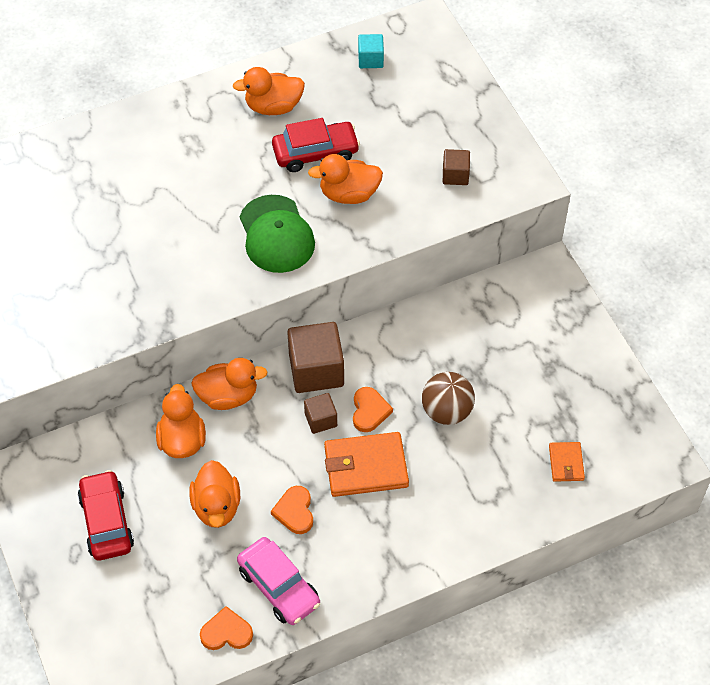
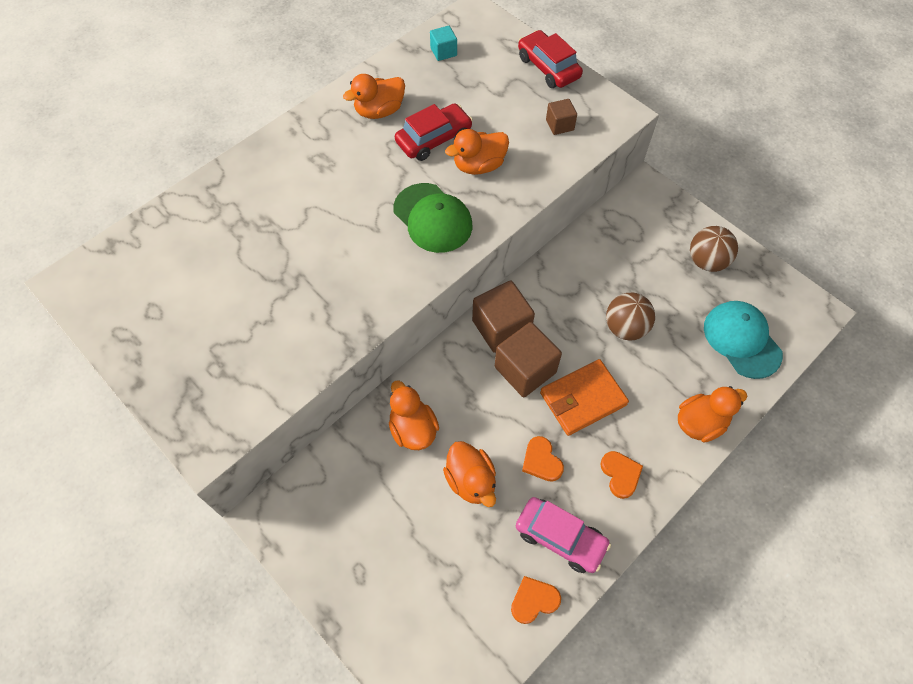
camera: 20 degrees left, 5 degrees up
red car [78,470,134,561] -> red car moved to [518,30,583,88]
orange duck [191,358,268,410] -> orange duck moved to [678,386,747,442]
brown cube [304,393,337,434] -> brown cube [495,322,562,397], size x1.88
orange heart [353,387,393,432] -> orange heart moved to [600,451,643,499]
orange wallet [549,442,585,482] -> turquoise cap [704,301,783,379]
none -> brown ball [690,226,738,272]

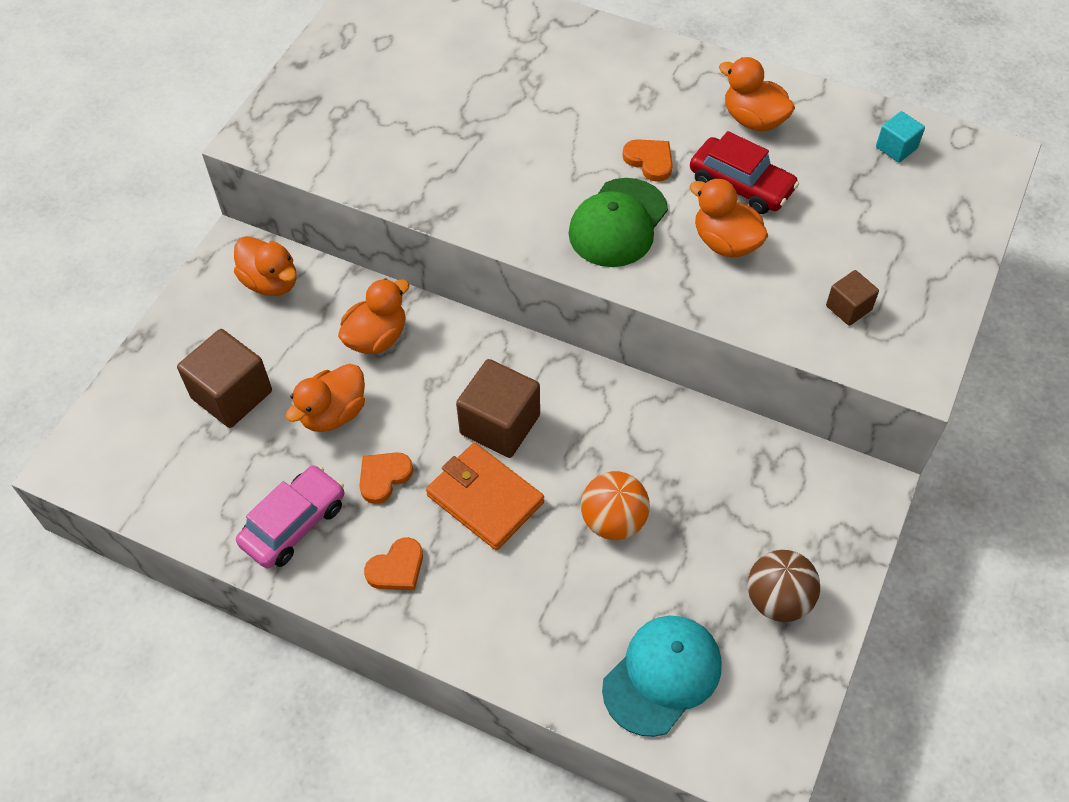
camera: 70 degrees right, 5 degrees down
brown cube [472,281,535,353] -> brown cube moved to [177,329,272,428]
orange heart [511,576,561,624] -> orange heart moved to [622,139,673,182]
pink car [516,497,611,573] -> pink car turned 150 degrees counterclockwise [236,465,344,568]
red car [518,30,583,88] -> none
brown ball [606,293,655,340] -> orange ball [581,471,650,540]
orange duck [678,386,747,442] -> orange duck moved to [234,236,297,296]

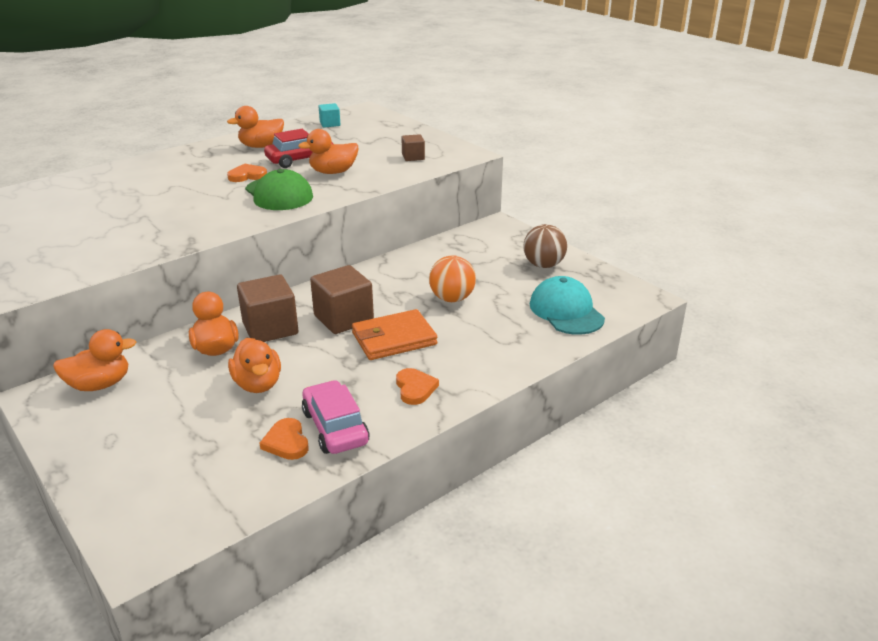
camera: 65 degrees left, 25 degrees down
brown cube [177,329,272,428] -> brown cube moved to [237,275,298,342]
orange heart [359,452,413,504] -> orange heart moved to [260,418,309,460]

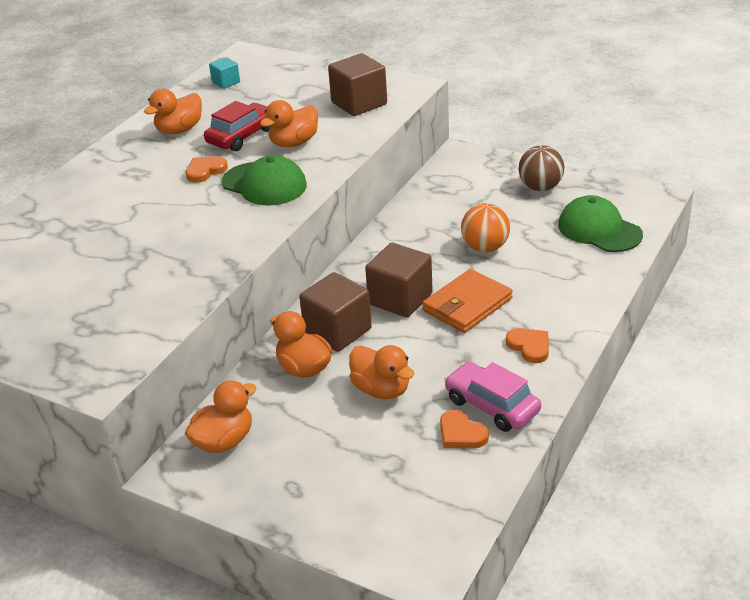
camera: 20 degrees left, 5 degrees up
brown cube [401,134,425,161] -> brown cube [328,53,387,116], size x1.88
turquoise cap [530,276,605,335] -> green cap [558,195,643,252]

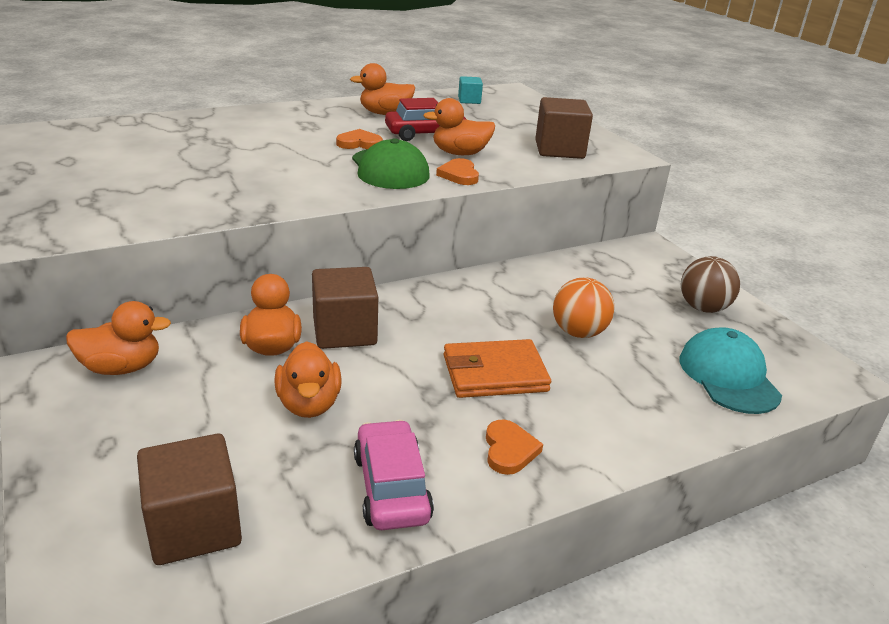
camera: 30 degrees right, 5 degrees down
brown cube [365,243,433,318] -> brown cube moved to [137,434,242,565]
orange heart [440,410,489,448] -> orange heart moved to [436,158,479,185]
green cap [558,195,643,252] -> turquoise cap [679,327,782,414]

